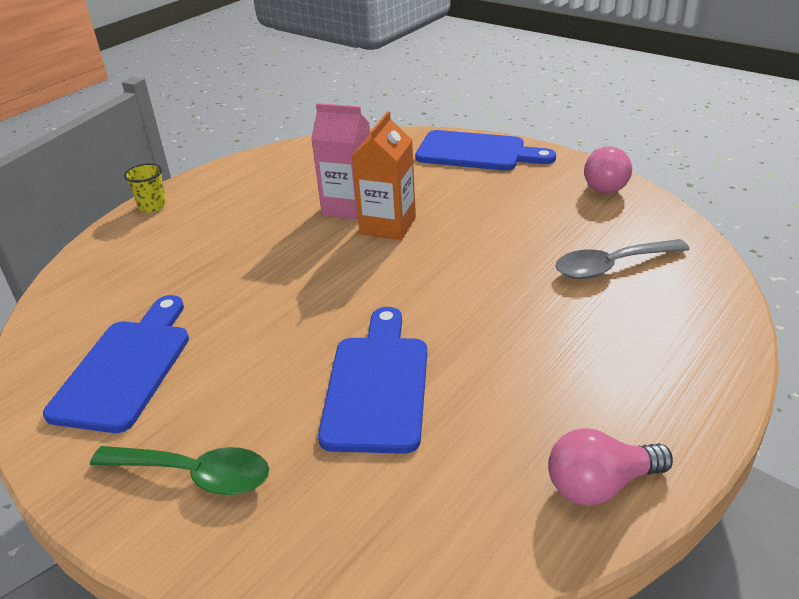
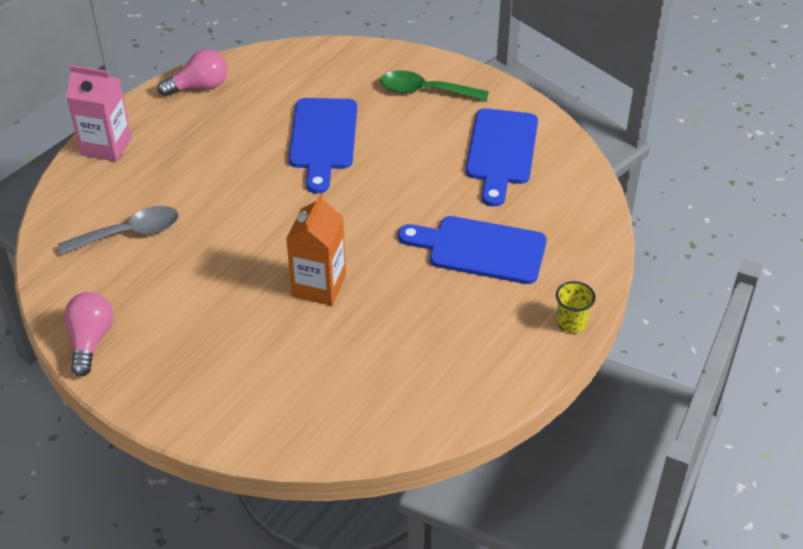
camera: 175 degrees right, 10 degrees up
pink carton [311,103,370,219] -> pink carton moved to [66,65,132,162]
blue cutting board [415,130,556,171] -> blue cutting board moved to [398,216,547,284]

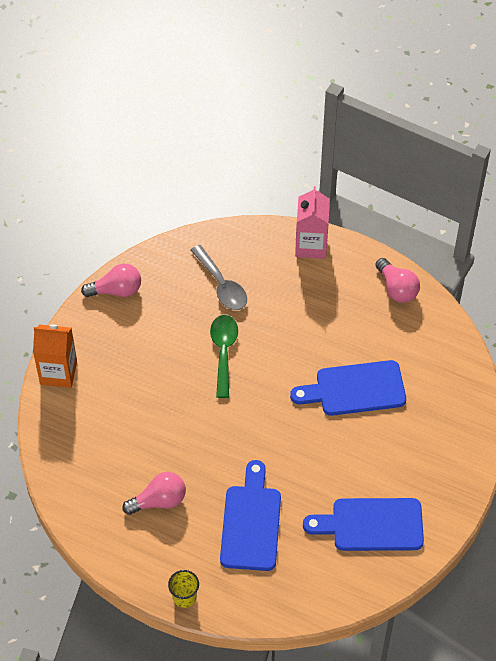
camera: 80 degrees right, 10 degrees up
orange carton [286,193,346,306] -> orange carton moved to [33,324,77,388]
green spoon [381,70,489,101] -> green spoon moved to [210,315,238,398]
none -> pink light bulb [122,472,186,515]

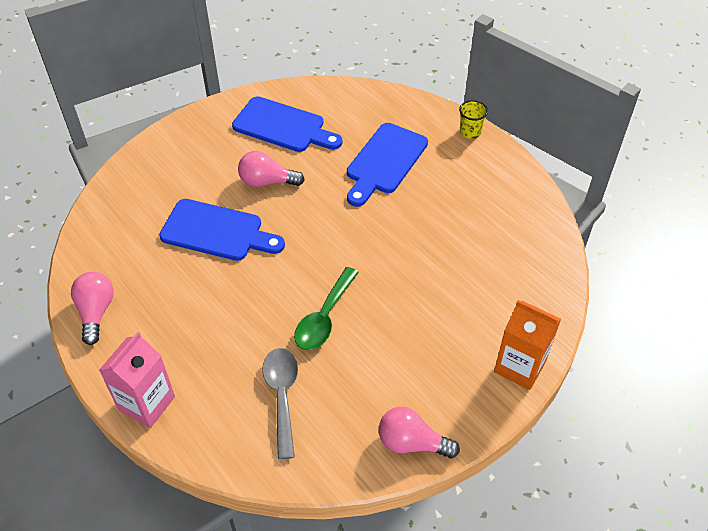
camera: 155 degrees left, 5 degrees down
pink light bulb [122,472,186,515] -> pink light bulb moved to [238,151,305,187]

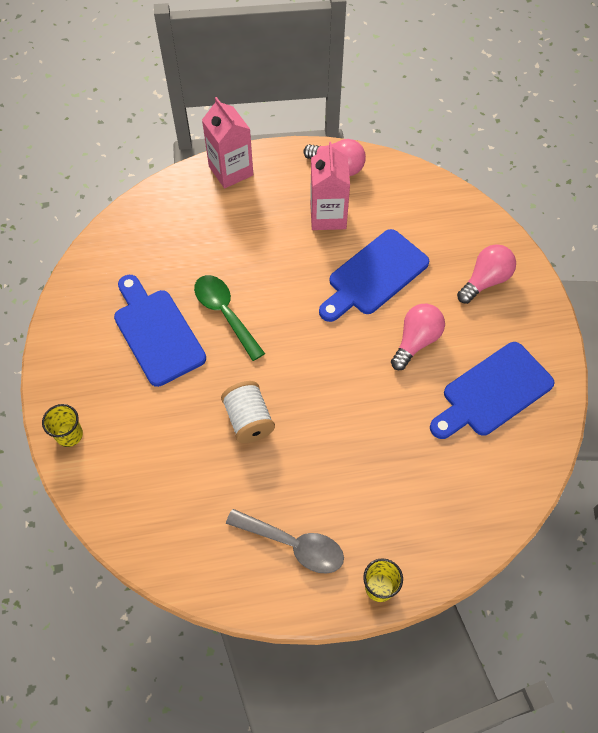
camera: 120 degrees right, 10 degrees up
grey spoon [262,348,298,459] -> grey spoon moved to [226,509,344,574]
blue cutting board [347,123,428,207] -> blue cutting board moved to [114,275,206,387]
pink light bulb [379,407,460,458] -> pink light bulb moved to [457,244,516,304]
orange carton [494,300,561,390] -> yellow cup [42,404,83,447]
none -> white spool [221,381,275,443]
none -> pink carton [310,142,350,230]

